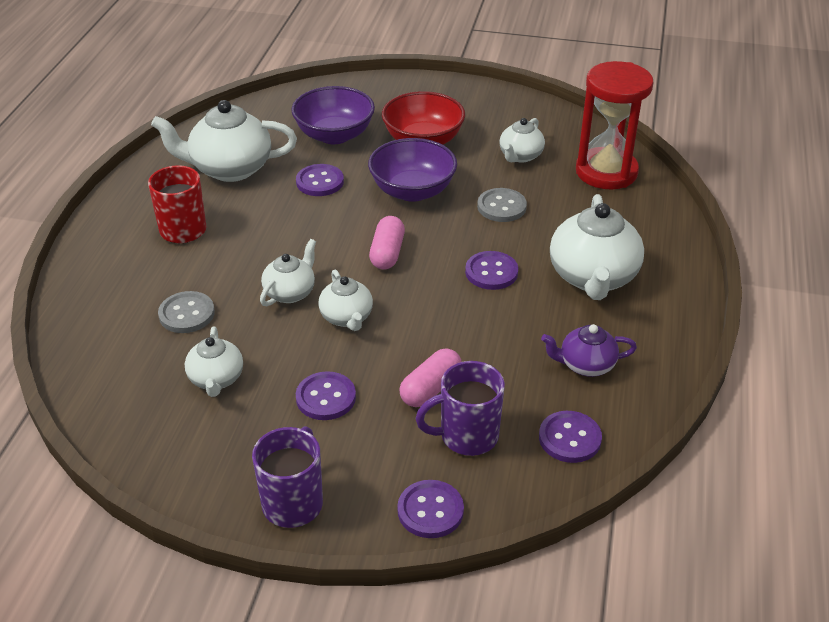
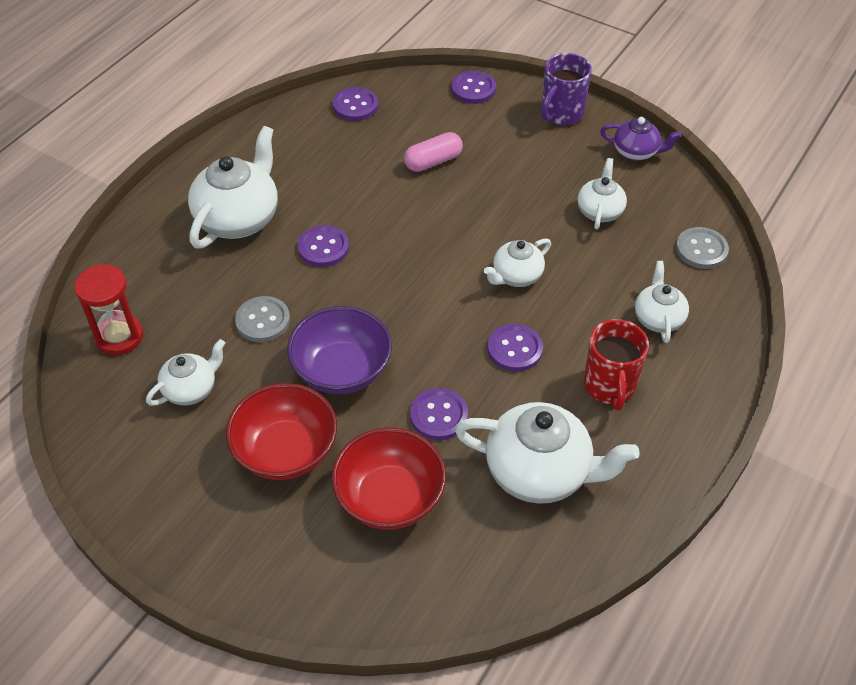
camera: 160 degrees left, 10 degrees up
grey button [158,291,215,333] -> grey button moved to [676,227,729,269]
purple bowl [292,86,375,144] -> red bowl [331,427,446,530]
purple button [296,371,356,420] -> purple button moved to [487,324,543,372]
white teapot [318,270,373,331] -> white teapot moved to [635,261,689,343]
pink capsule [369,216,405,269] -> none
purple mug [416,361,505,456] -> none
purple teapot [541,324,637,377] -> purple teapot moved to [600,117,682,161]
red hourglass [576,61,654,190] -> red hourglass [74,264,143,355], size x0.66

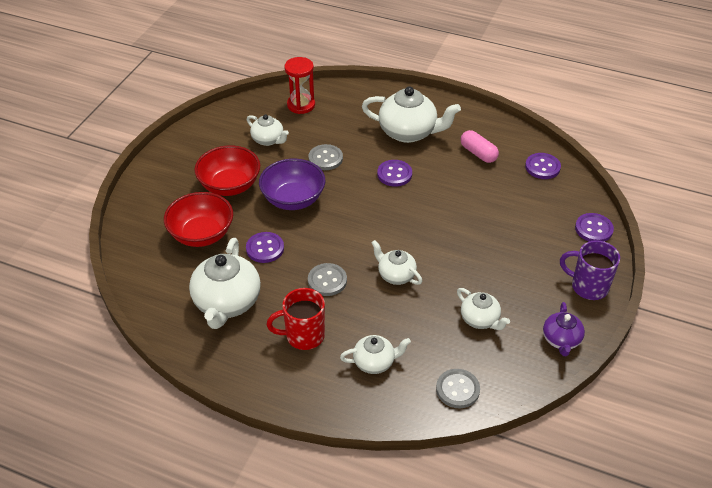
camera: 80 degrees right, 5 degrees down
pink capsule [404,132,463,172] -> pink capsule moved to [461,130,499,163]
purple button [487,324,543,372] -> grey button [308,263,347,296]
white teapot [577,158,627,229] -> white teapot turned 45 degrees clockwise [457,288,510,330]

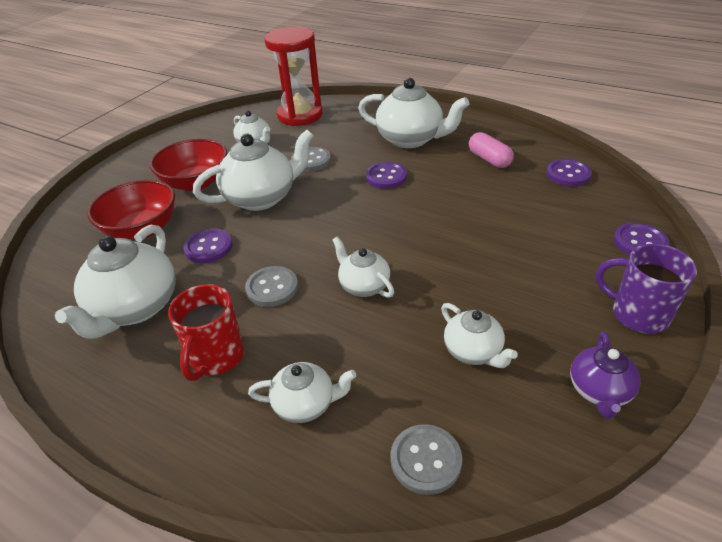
camera: 10 degrees right, 5 degrees down
purple bowl [259,158,325,210] -> white teapot [193,130,314,211]
red mug [266,288,325,350] -> red mug turned 75 degrees counterclockwise [168,284,244,381]
red hourglass [284,57,315,114] -> red hourglass [265,27,323,126], size x1.51

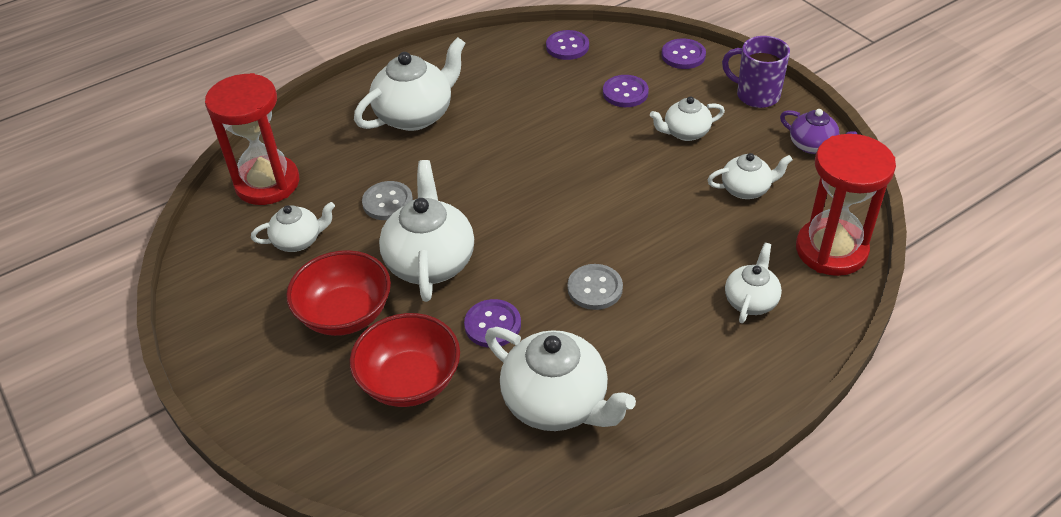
camera: 65 degrees left, 5 degrees up
red mug [168,284,244,381] -> none
white teapot [333,236,394,298] -> white teapot moved to [650,96,725,141]
purple button [366,162,407,189] -> purple button moved to [603,75,649,107]
grey button [390,424,462,495] -> red hourglass [796,134,896,276]
pink capsule [469,132,514,168] -> none
purple mug [596,244,697,334] -> purple mug turned 60 degrees clockwise [722,36,790,108]

